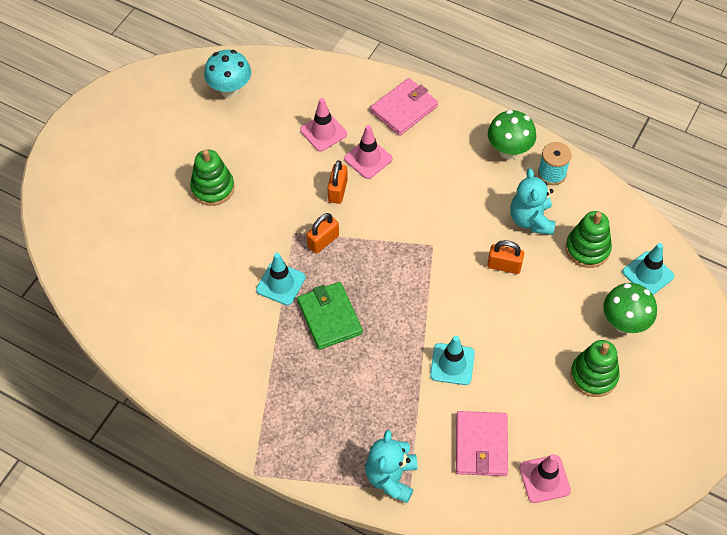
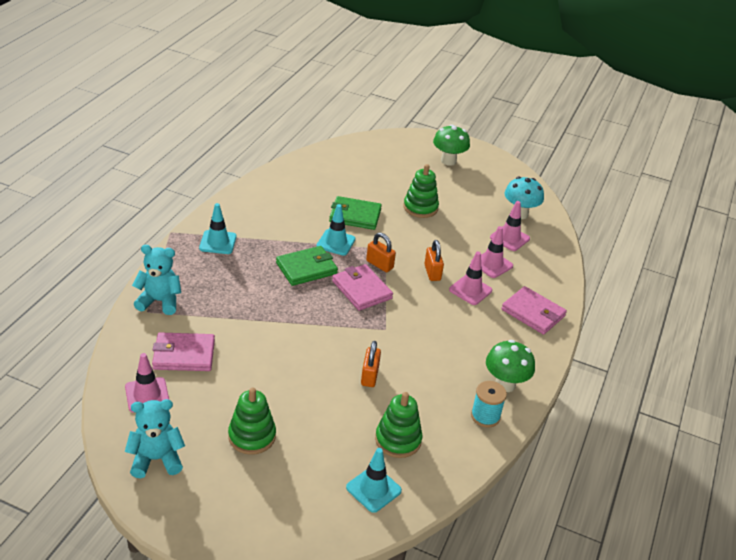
camera: 80 degrees right, 20 degrees down
orange padlock [328,160,348,204] -> orange padlock turned 75 degrees clockwise [424,240,444,281]
turquoise traffic cone [430,336,475,385] -> turquoise traffic cone moved to [199,203,237,254]
turquoise teddy bear [510,168,555,235] -> turquoise teddy bear moved to [125,399,185,478]
green mushroom [603,283,657,333] -> green mushroom moved to [433,125,470,166]
none -> green wallet [329,196,382,230]
none -> pink wallet [332,264,393,311]
none -> pink traffic cone [490,201,530,251]

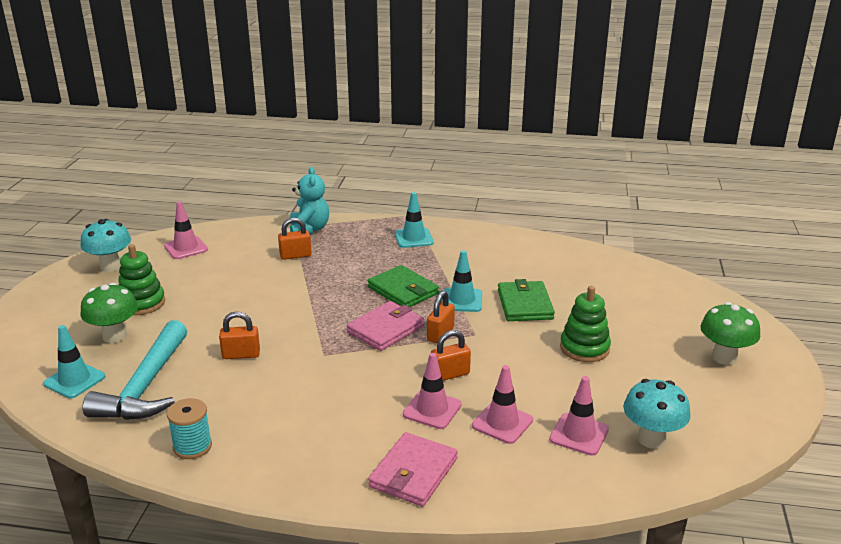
camera: 80 degrees right, 10 degrees down
turquoise teddy bear [125,399,185,478] -> turquoise mushroom [80,219,131,272]
pink wallet [152,332,215,371] -> none
green stacking toy [375,392,423,458] -> turquoise hammer [82,320,187,420]
green mushroom [486,340,535,392] -> green mushroom moved to [81,283,138,343]
none -> orange padlock [278,217,312,260]

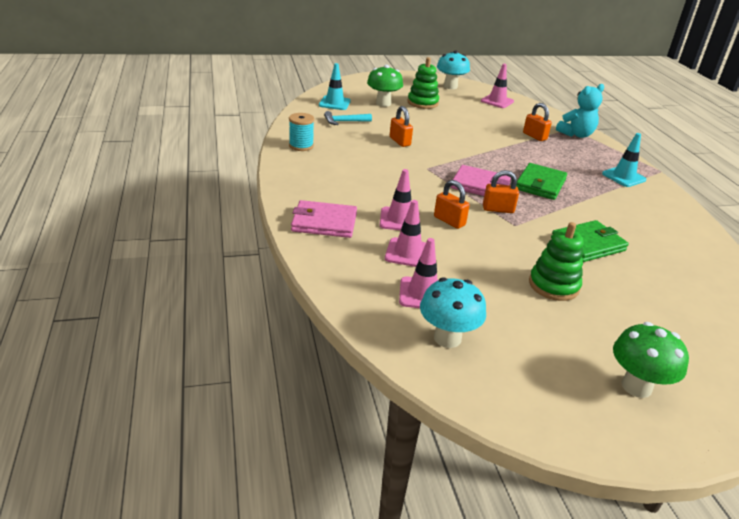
camera: 65 degrees right, 5 degrees up
turquoise hammer [82,320,187,420] -> turquoise hammer [324,111,372,125], size x0.48
turquoise traffic cone [442,250,482,312] -> none

